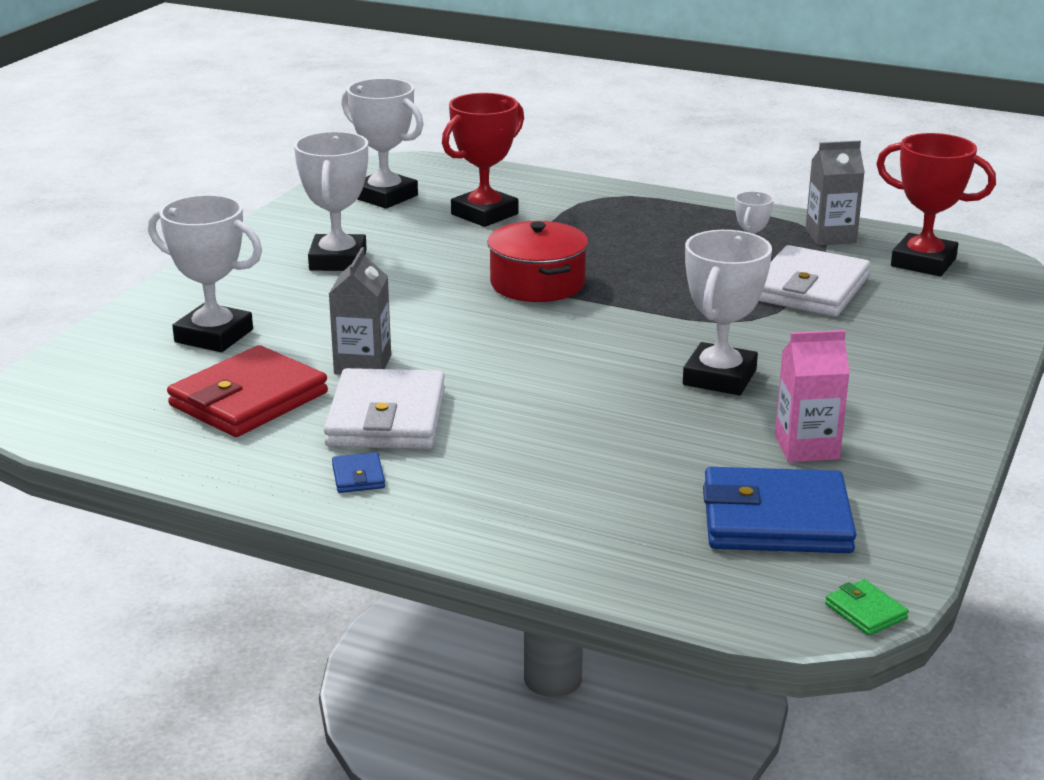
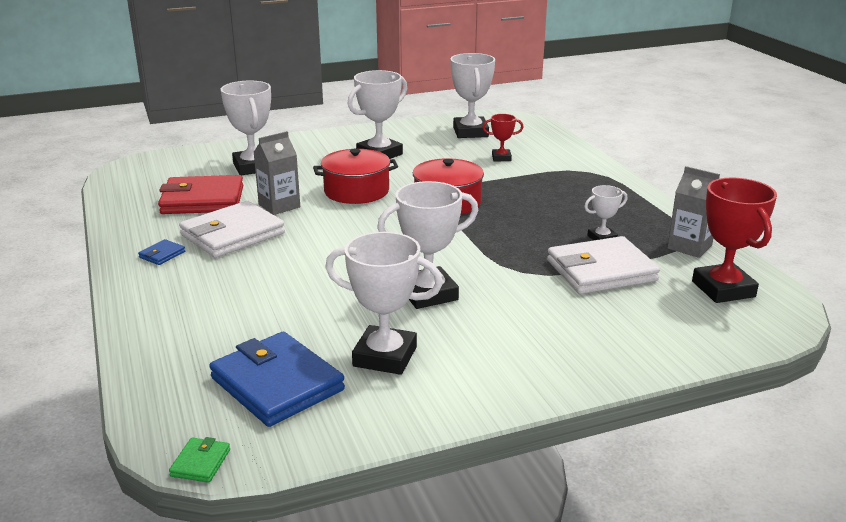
camera: 45 degrees right, 0 degrees up
red trophy [442,93,524,227] -> red trophy [482,114,524,161], size x0.53
pink carton [775,330,850,462] -> white trophy [325,232,443,375]
none -> red pot [313,148,398,204]

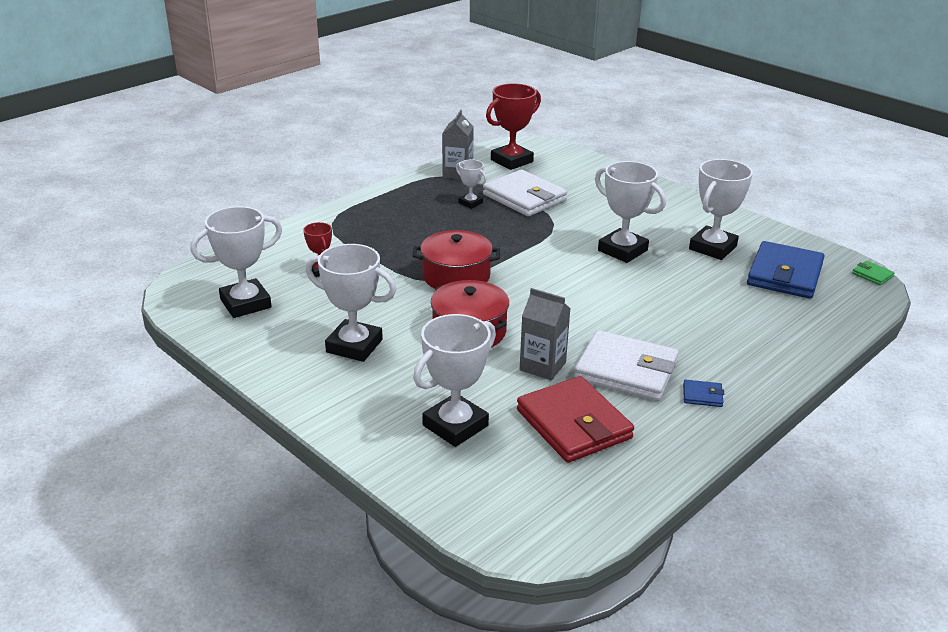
camera: 115 degrees left, 5 degrees up
green wallet [169,437,230,483] -> green wallet turned 60 degrees clockwise [852,261,894,285]
white trophy [325,232,443,375] -> white trophy turned 45 degrees clockwise [689,159,753,260]

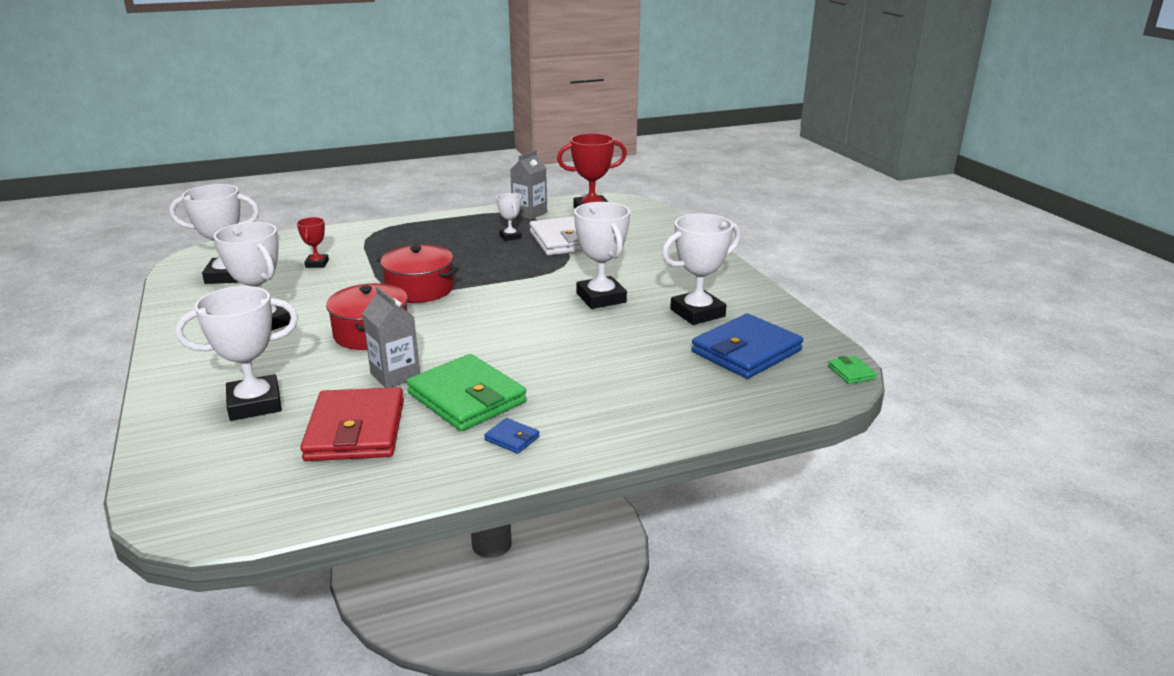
camera: 25 degrees right, 5 degrees down
white wallet [574,330,679,401] -> green wallet [406,354,527,431]

